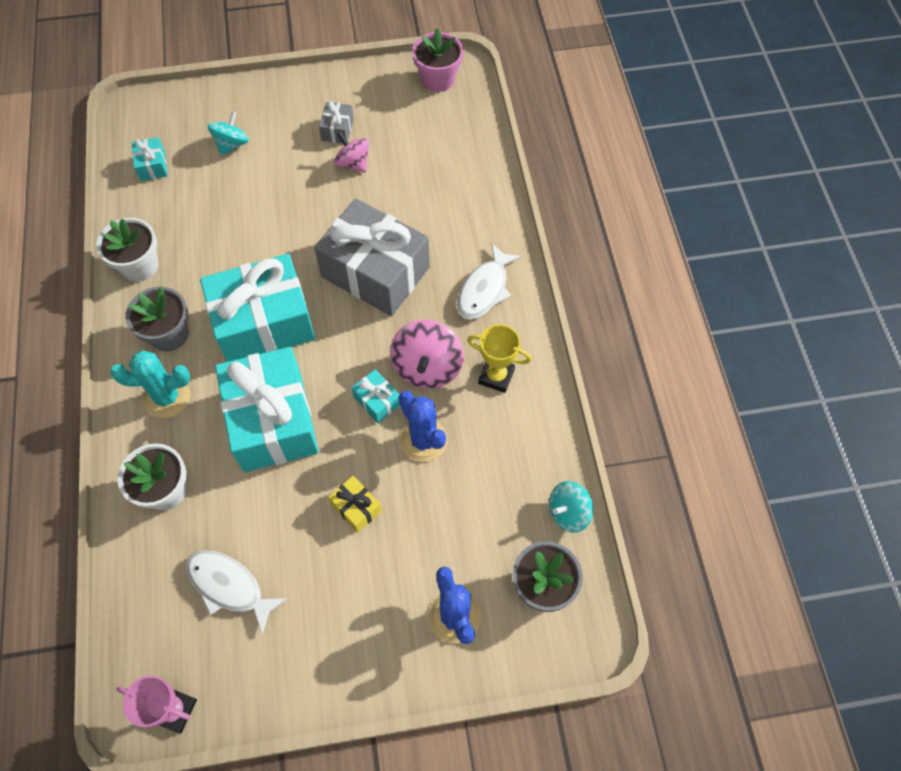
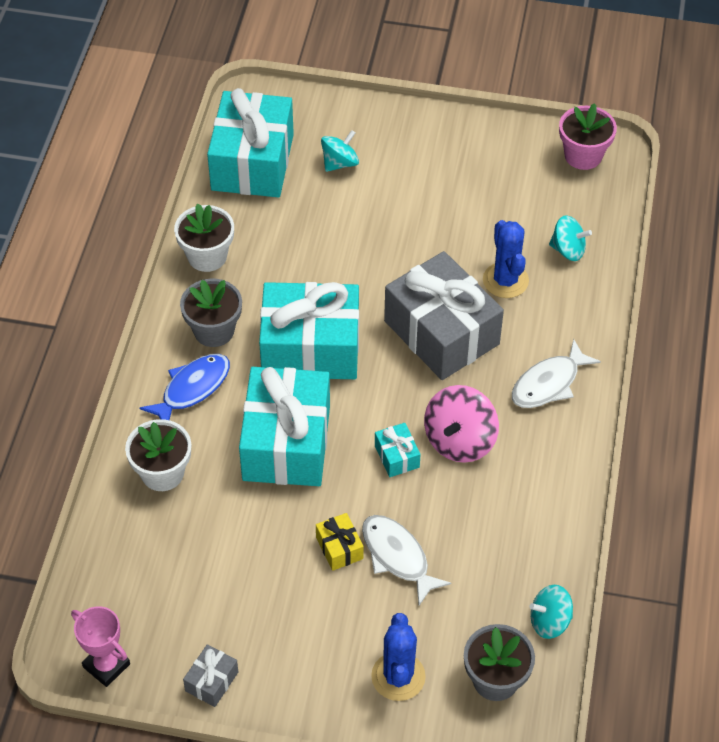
camera: 20 degrees right, 10 degrees down
turquoise cactus [110,350,190,418] -> blue fish [139,354,230,420]
turquoise gift [132,137,167,181] -> turquoise gift [207,88,294,198], size x2.41
white fish [186,550,287,635] -> white fish moved to [362,515,451,605]
grey gift [319,101,354,143] -> grey gift moved to [183,644,238,707]
pink spinning top [334,132,370,172] -> none
blue cactus [399,391,448,462] -> blue cactus moved to [483,220,529,298]
yellow trophy [467,324,531,393] -> none
none -> turquoise spinning top [549,215,592,261]

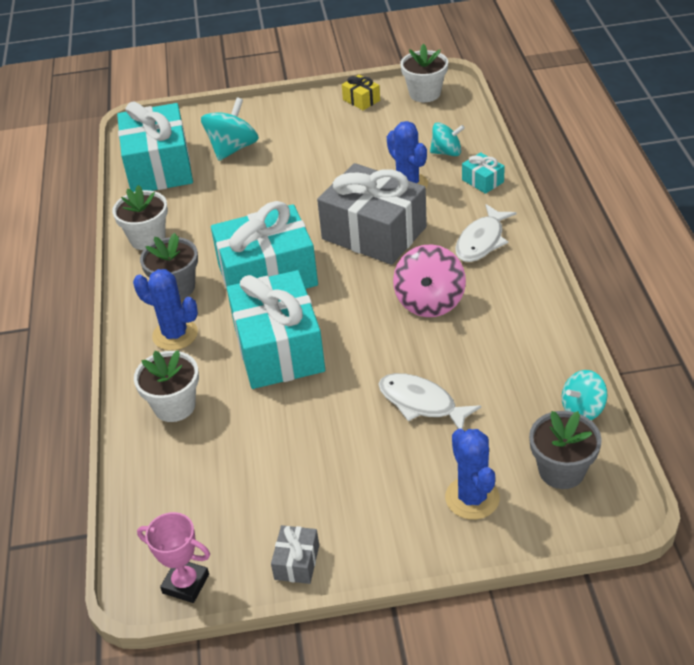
camera: 15 degrees left, 10 degrees down
blue fish [139,354,230,420] -> blue cactus [133,269,198,350]
yellow gift [316,513,364,571] -> yellow gift moved to [342,75,380,110]
turquoise spinning top [321,130,359,172] -> turquoise spinning top [201,98,259,161], size x1.54
turquoise gift [375,423,420,477] -> turquoise gift moved to [462,152,505,194]
pink flower pot [559,103,617,170] -> white flower pot [400,44,448,102]

